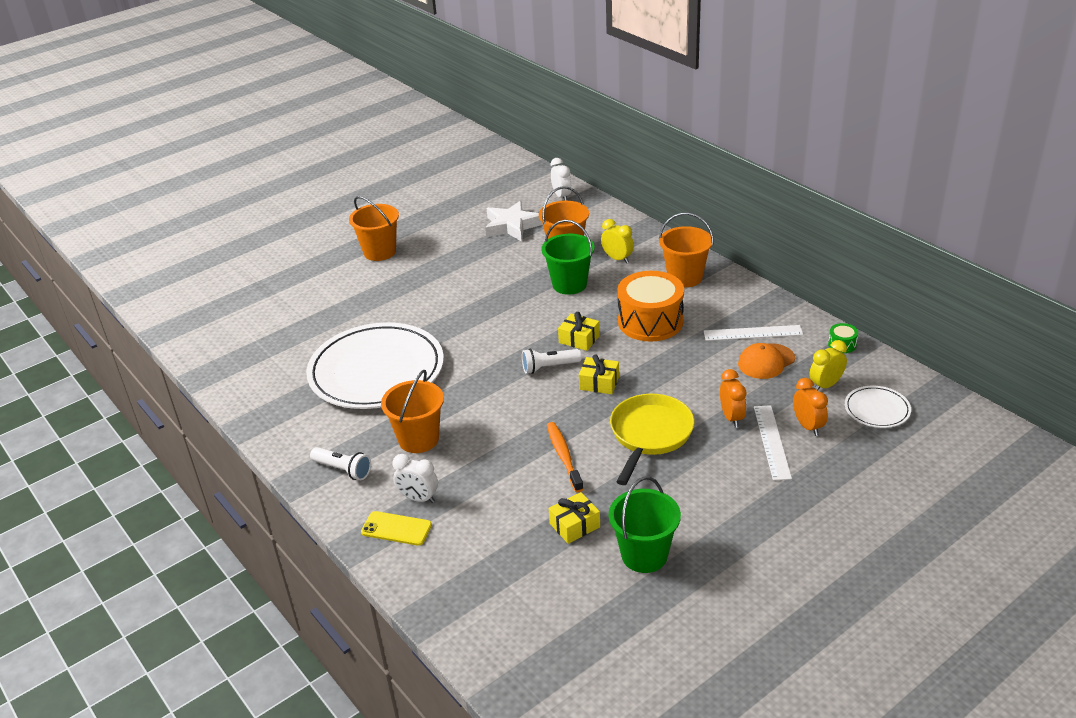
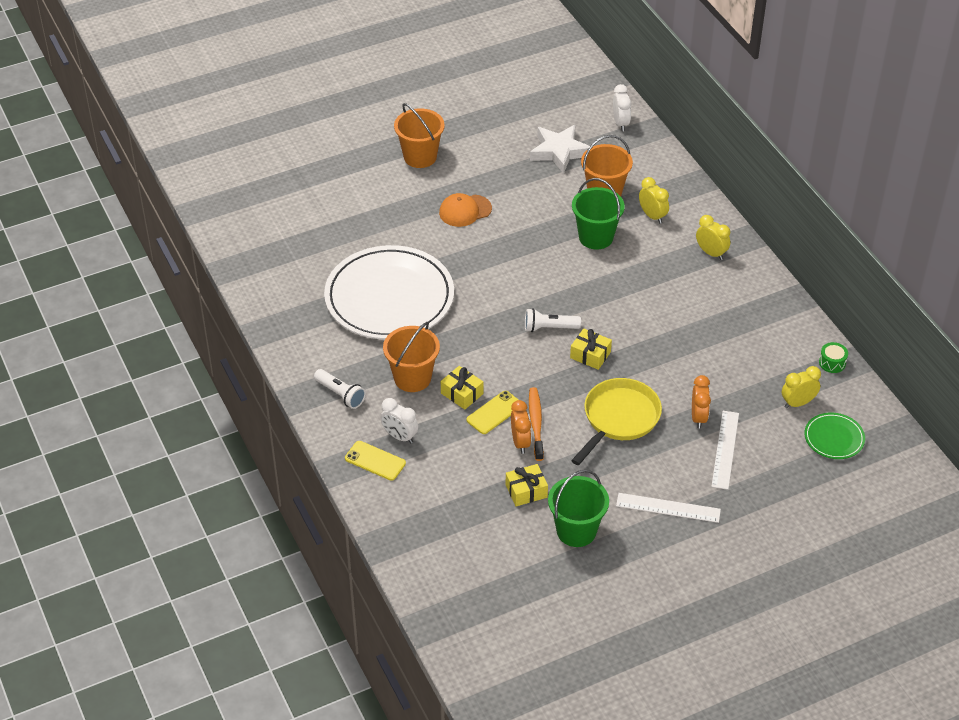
camera: 10 degrees right, 10 degrees up
yellow gift [558,312,600,351] -> yellow gift moved to [441,366,484,410]
orange drum [617,271,684,342] -> none
orange bucket [659,212,714,287] -> yellow clock [696,215,730,260]
white ruler [704,325,803,341] -> white ruler moved to [616,493,721,523]
orange cap [738,343,795,379] -> orange cap moved to [439,193,492,227]
orange clock [793,378,828,436] -> orange clock moved to [511,400,531,454]
white plate [845,386,911,428] -> green plate [804,413,865,459]
none -> yellow phone [466,391,519,434]

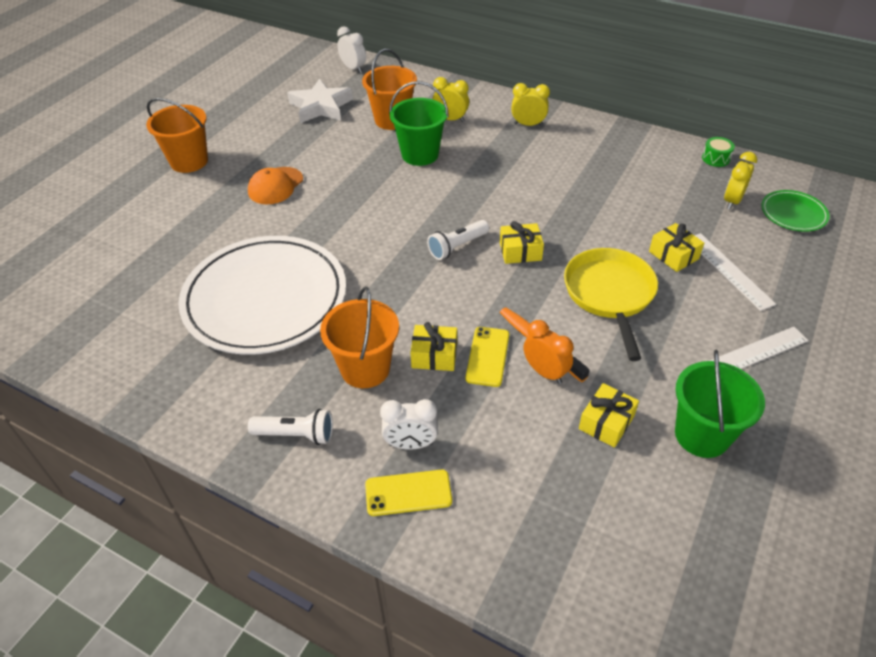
camera: 35 degrees left, 0 degrees up
orange clock [692,375,711,429] -> yellow gift [649,223,704,272]

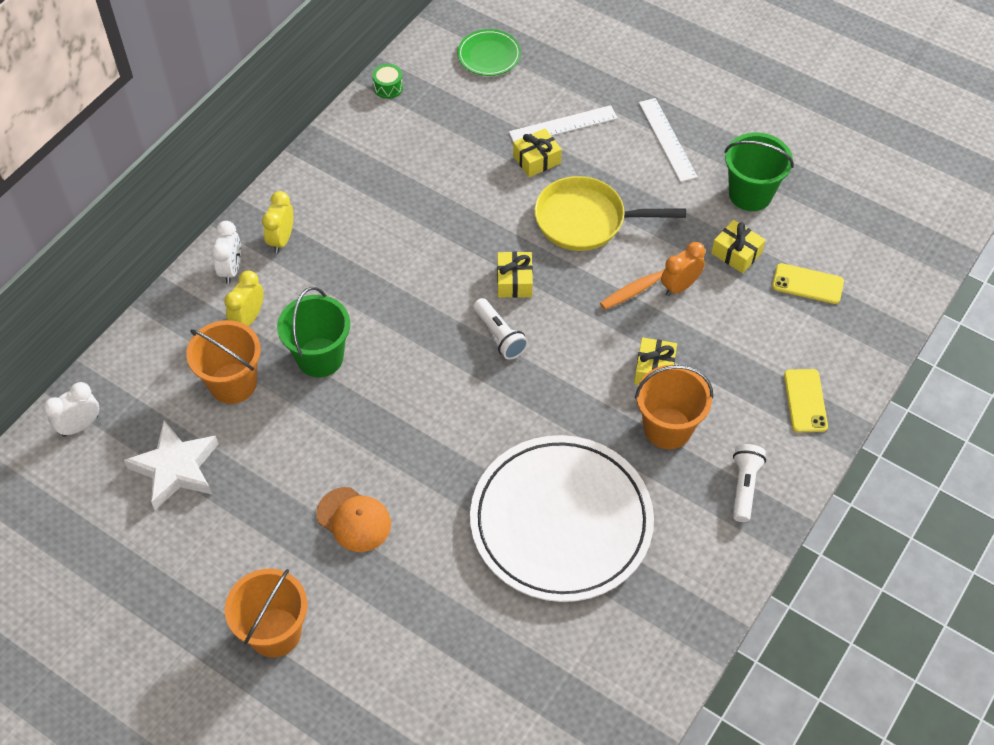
camera: 85 degrees left, 10 degrees up
white clock [380,399,438,450] -> white clock moved to [211,221,241,284]
yellow phone [466,327,509,387] -> yellow phone moved to [772,263,844,304]
yellow clock [724,152,757,209] -> none

